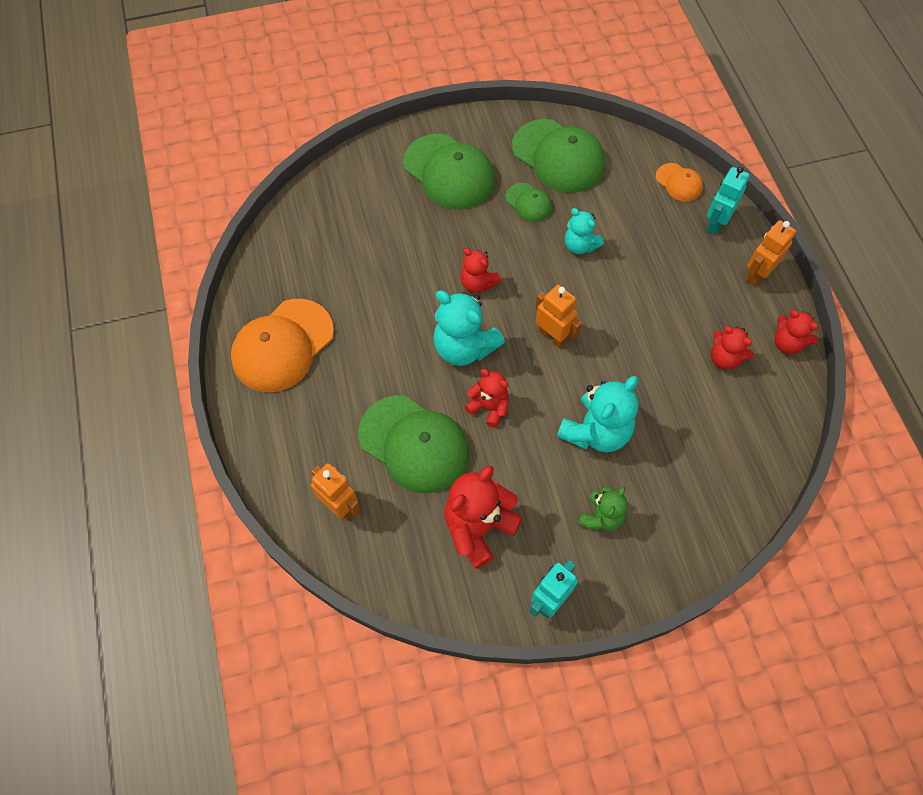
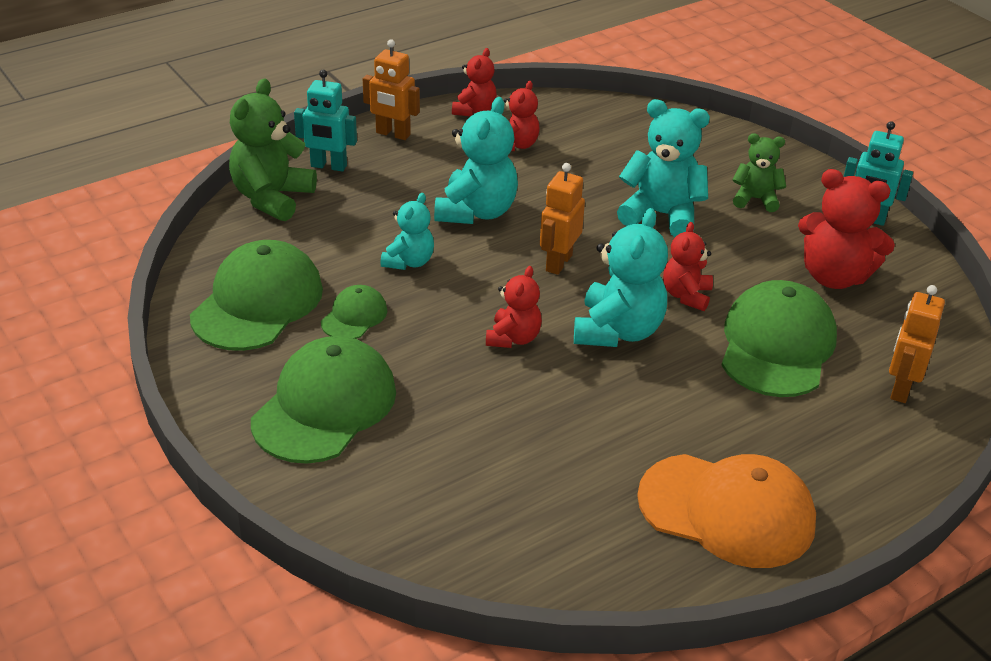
camera: 110 degrees left, 25 degrees down
orange cap [656,163,703,202] -> green teddy bear [229,78,317,221]
none -> turquoise teddy bear [434,97,518,224]

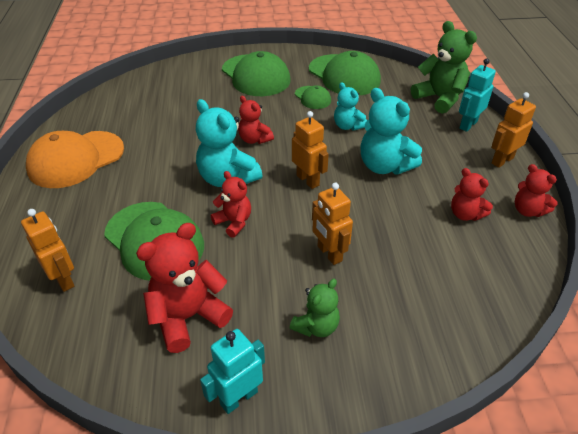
camera: 120 degrees right, 5 degrees up
turquoise teddy bear [617,99,710,237] -> orange robot [312,183,353,265]

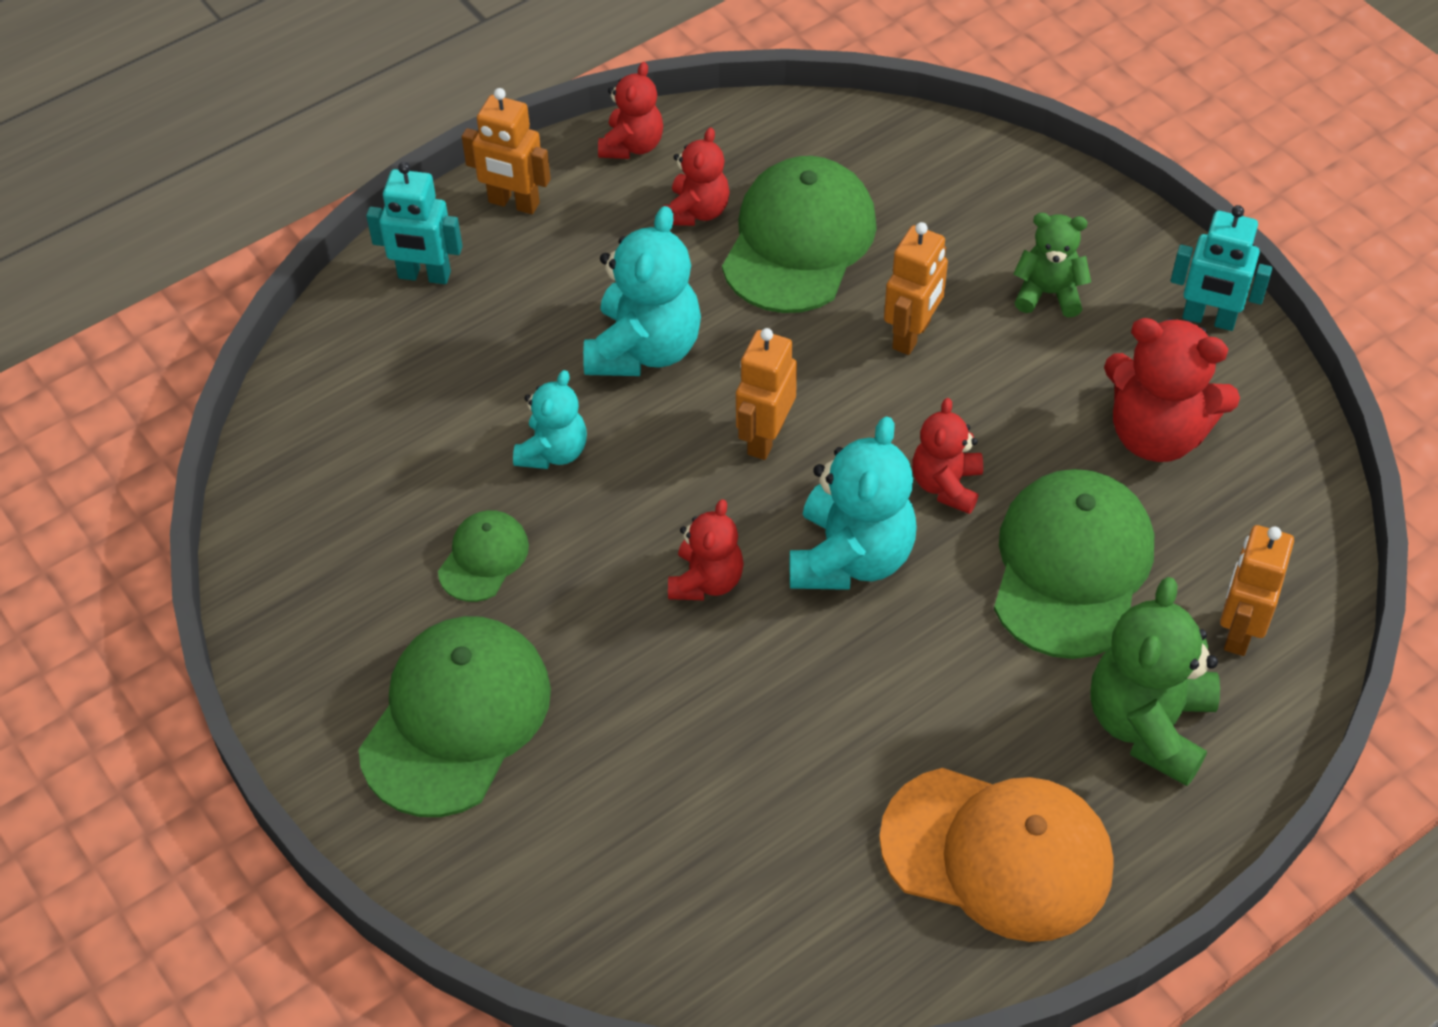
camera: 120 degrees left, 10 degrees up
green cap [309,51,381,96] -> green cap moved to [722,156,877,313]
green teddy bear [411,21,477,114] -> green teddy bear moved to [1091,577,1220,786]

